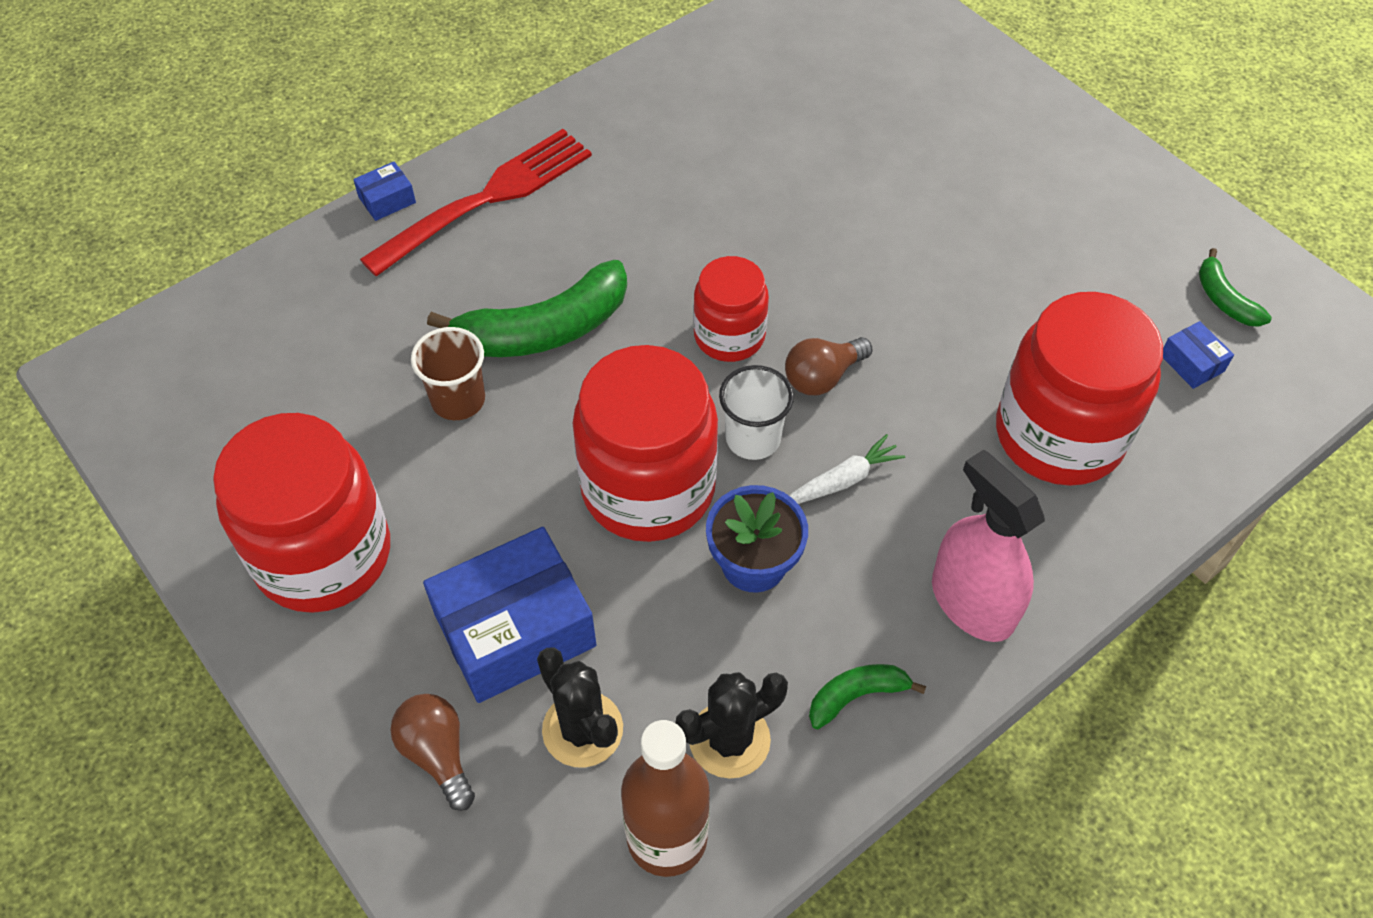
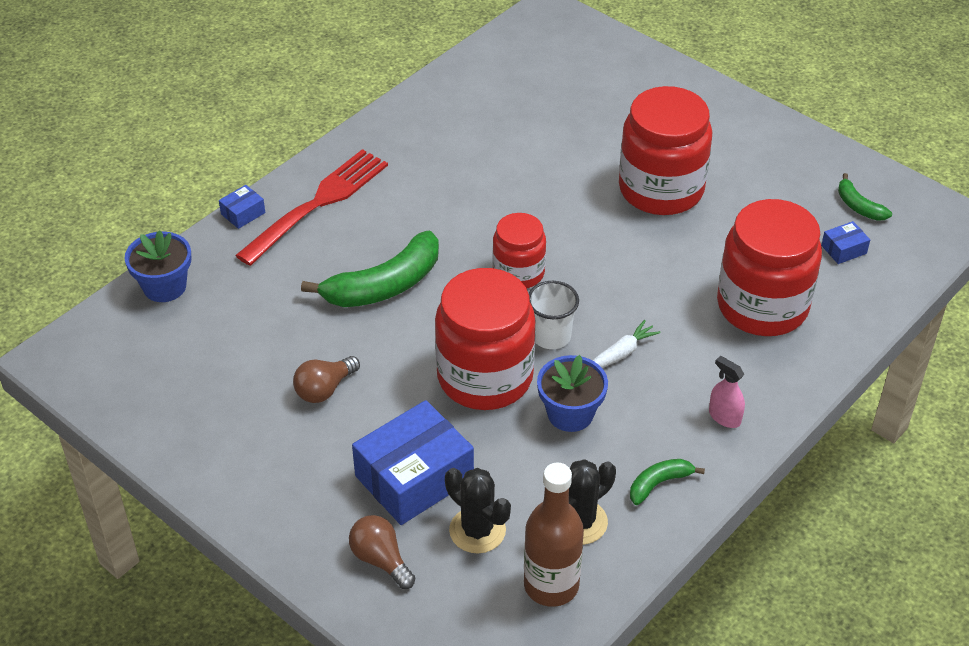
camera: 10 degrees left, 10 degrees down
red jar [213,413,390,613] -> red jar moved to [619,86,712,215]
brown cup [411,327,485,420] -> none
brown light bulb [785,337,873,395] -> brown light bulb moved to [293,356,360,403]
pink spray bottle [932,450,1045,642] -> pink spray bottle [709,356,745,428], size x0.52
blue box [1163,321,1234,389] -> blue box turned 75 degrees counterclockwise [821,221,870,264]
none -> blue flower pot [124,230,192,302]

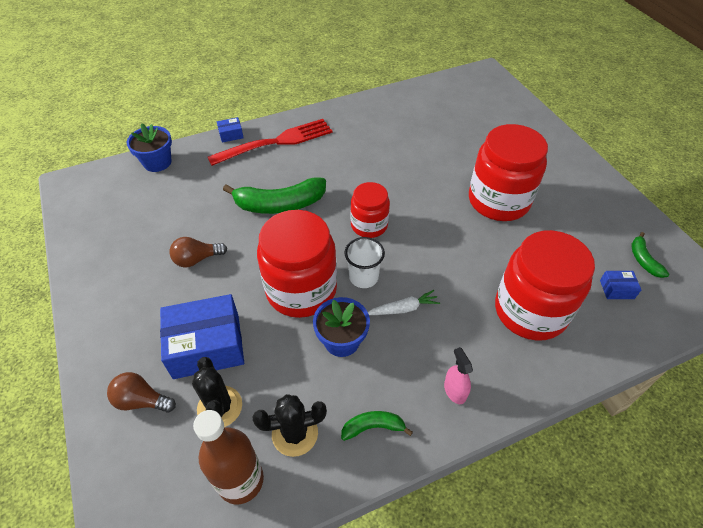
camera: 25 degrees right, 5 degrees up
brown light bulb [349,515,415,589] -> brown light bulb turned 60 degrees counterclockwise [107,372,176,413]

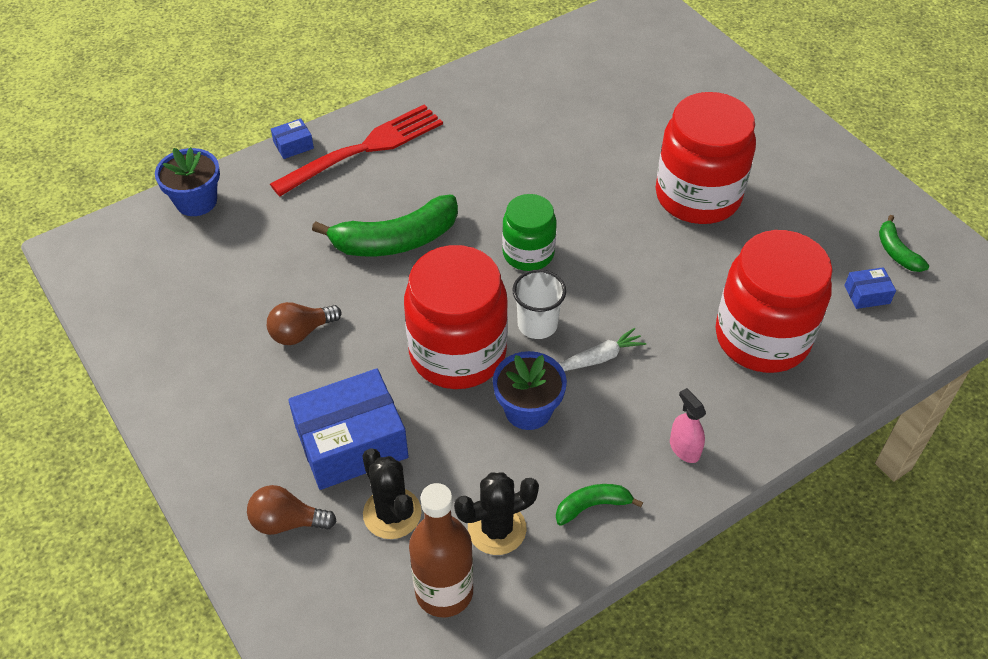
camera: 10 degrees left, 0 degrees up
red jar [350,182,390,238] -> green jar [502,194,557,271]

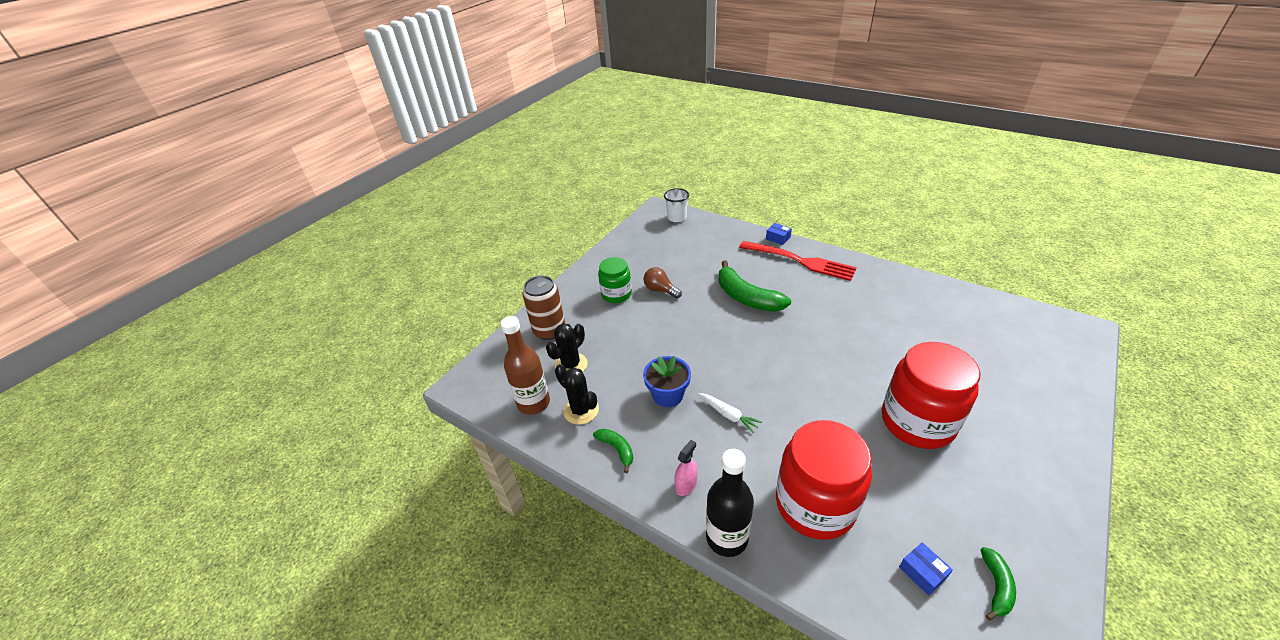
camera: 70 degrees right, 10 degrees down
blue flower pot [155,147,220,216] -> none
brown light bulb [247,485,337,535] -> brown can [523,276,565,340]
blue box [288,369,409,490] -> none
red jar [404,245,508,389] -> none
green jar [502,194,557,271] -> green jar moved to [598,257,632,303]
white cup [512,270,566,339] -> white cup moved to [664,188,689,222]
green banana [879,215,929,272] -> green banana turned 150 degrees clockwise [980,547,1016,621]
none -> black bottle [706,449,754,557]

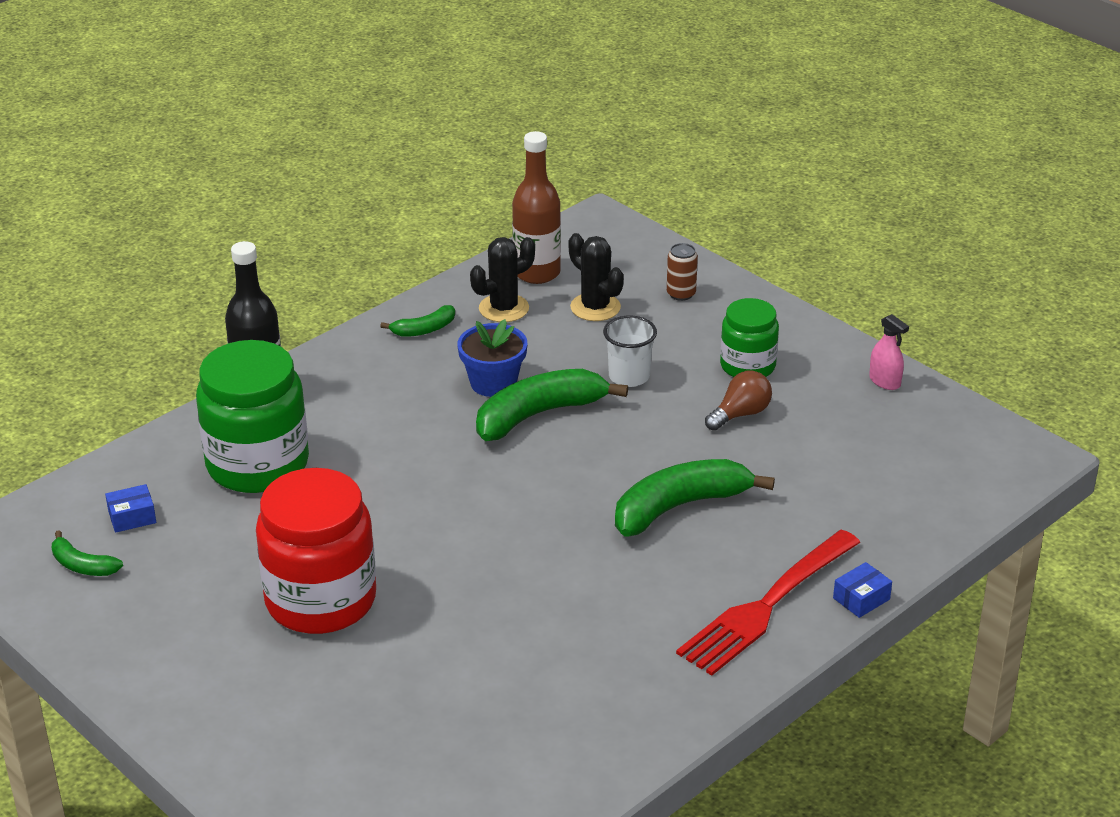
camera: 100 degrees right, 5 degrees down
brown can [523,276,565,340] -> brown can [667,243,698,301], size x0.55
white cup [664,188,689,222] -> white cup moved to [603,316,657,387]
pink spray bottle [674,440,697,496] -> pink spray bottle moved to [869,314,909,390]
white carrot [699,393,762,433] -> none
red jar [776,420,872,540] -> green jar [196,340,309,493]
none -> green banana [476,369,628,441]

